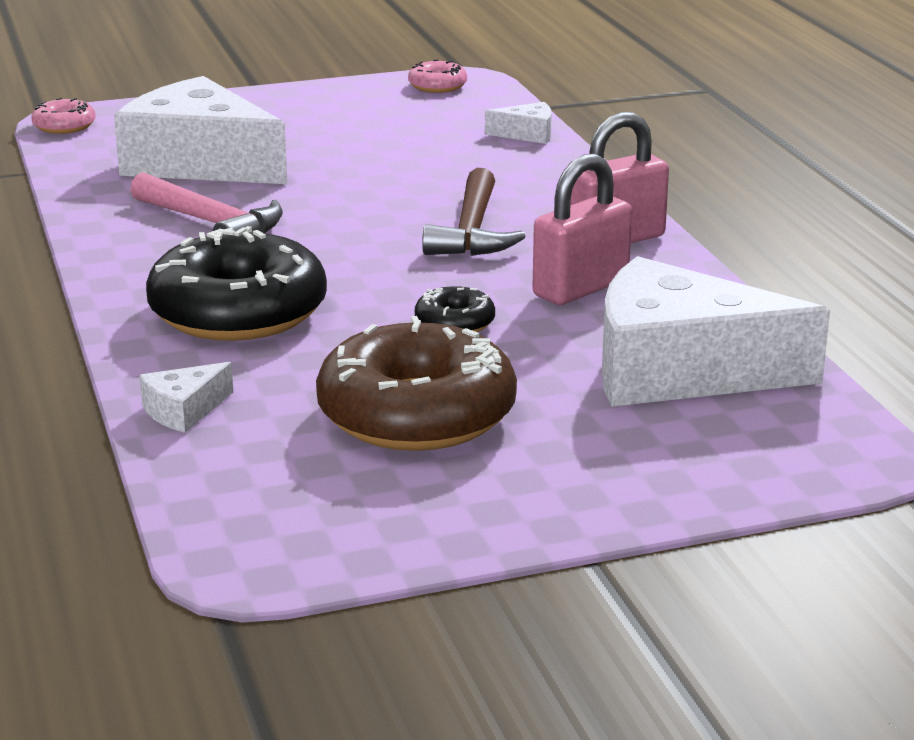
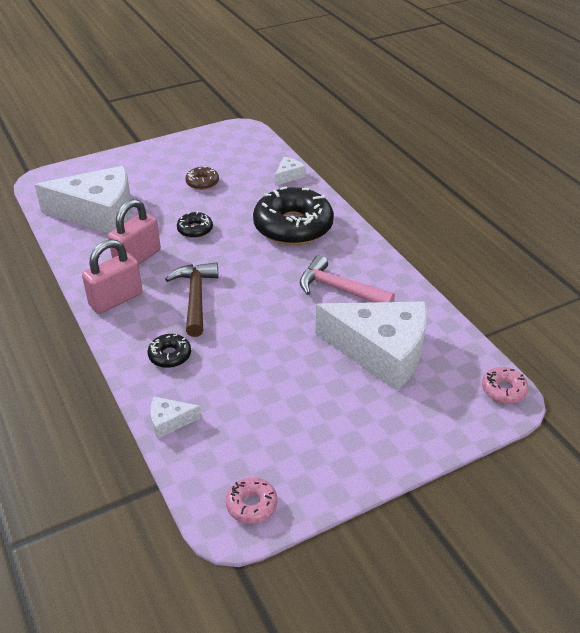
camera: 170 degrees right, 15 degrees up
brown donut [316,316,517,451] -> brown donut [185,166,219,190], size x0.45
none -> black donut [148,334,191,368]

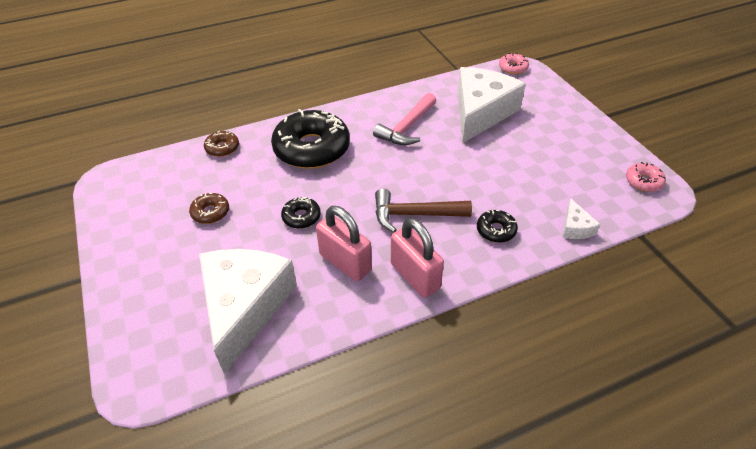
camera: 85 degrees left, 5 degrees up
white cheese [275,157,306,186] -> brown donut [204,130,239,157]

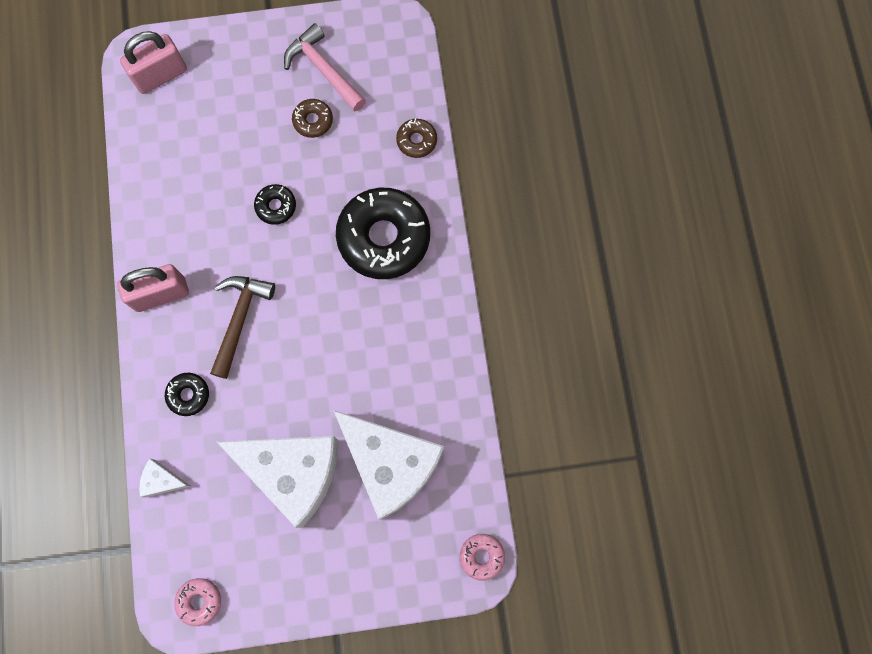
camera: 105 degrees right, 30 degrees up
white cheese [199,249,297,374] -> white cheese moved to [217,436,339,528]
pink padlock [316,206,372,281] -> pink padlock moved to [120,31,187,94]
pink hammer [373,93,436,145] -> pink hammer moved to [284,23,366,111]

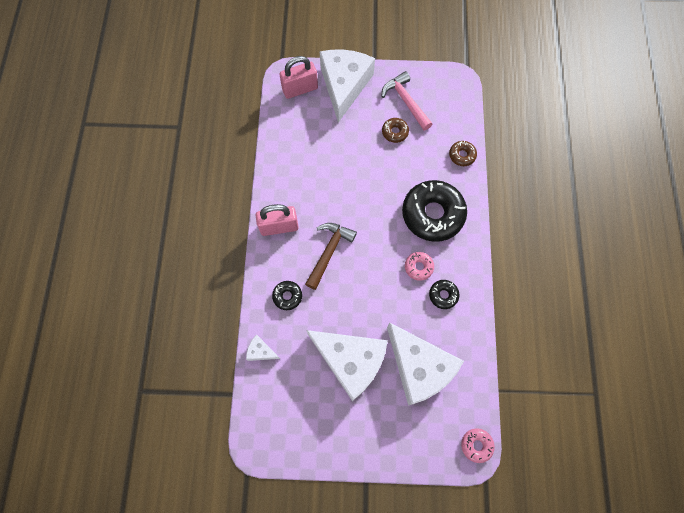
camera: 10 degrees right, 5 degrees down
pink donut [174,578,221,626] -> pink donut moved to [405,252,434,281]
black donut [254,184,296,225] -> black donut moved to [429,280,460,309]
none -> white cheese [320,49,375,123]

